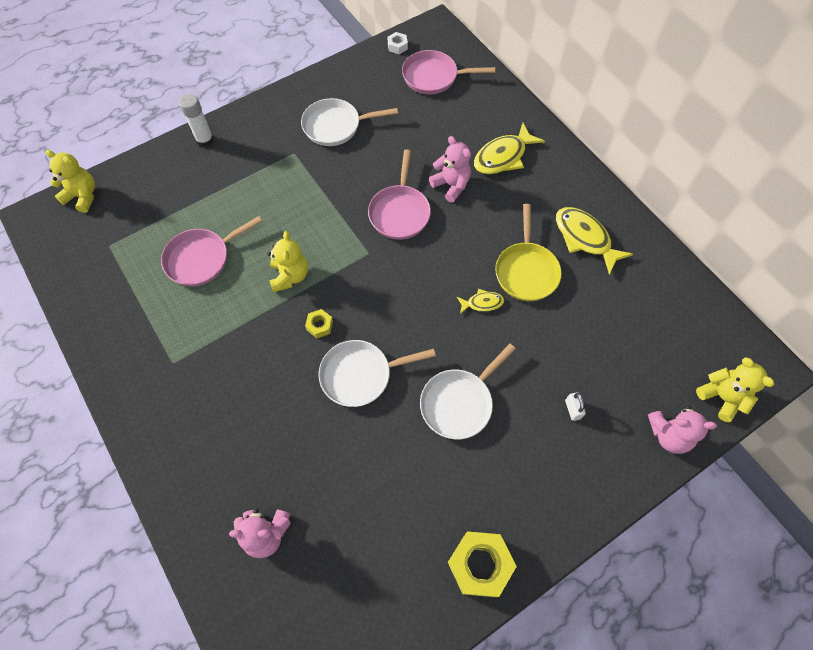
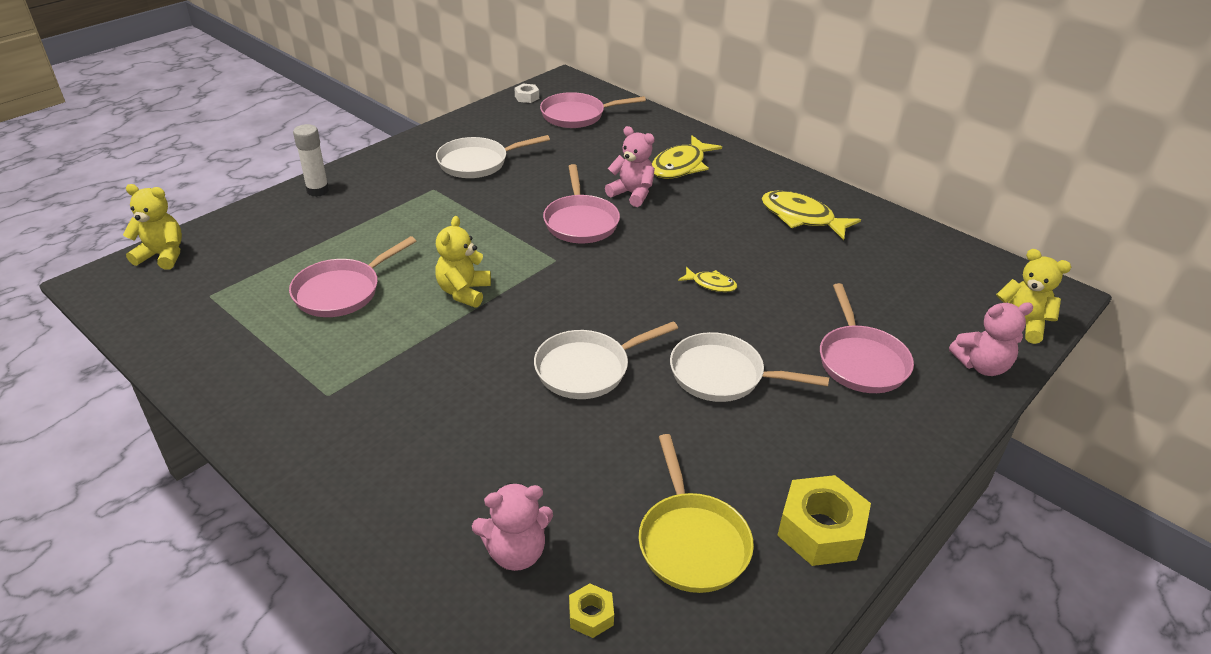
camera: 15 degrees left, 25 degrees down
yellow teddy bear [268,231,308,292] -> yellow teddy bear turned 150 degrees counterclockwise [435,216,491,308]
yellow nut [305,309,333,338] -> yellow nut moved to [569,583,614,638]
white pan [420,344,516,439] -> white pan turned 75 degrees clockwise [670,332,829,402]
yellow fish [457,289,504,314] -> yellow fish turned 45 degrees clockwise [678,267,737,292]
yellow pan [495,204,562,301] -> yellow pan moved to [638,434,754,593]
white padlock [565,392,586,421] -> pink pan [820,283,914,393]

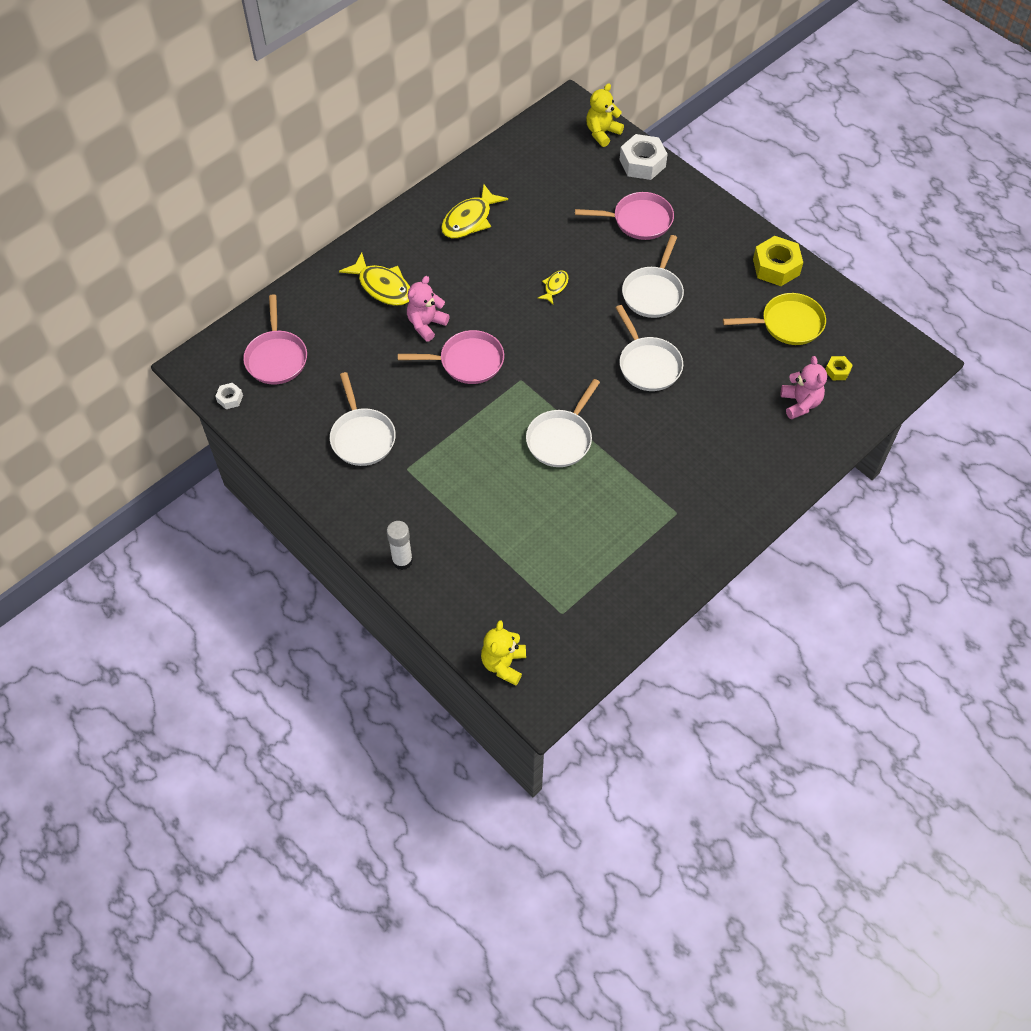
camera: 85 degrees left, 20 degrees up
pink pan [289,236,416,317] -> none
yellow teddy bear [435,216,491,308] -> white pan [526,379,600,467]
pink teddy bear [949,302,1034,376] -> white nut [620,134,668,180]

